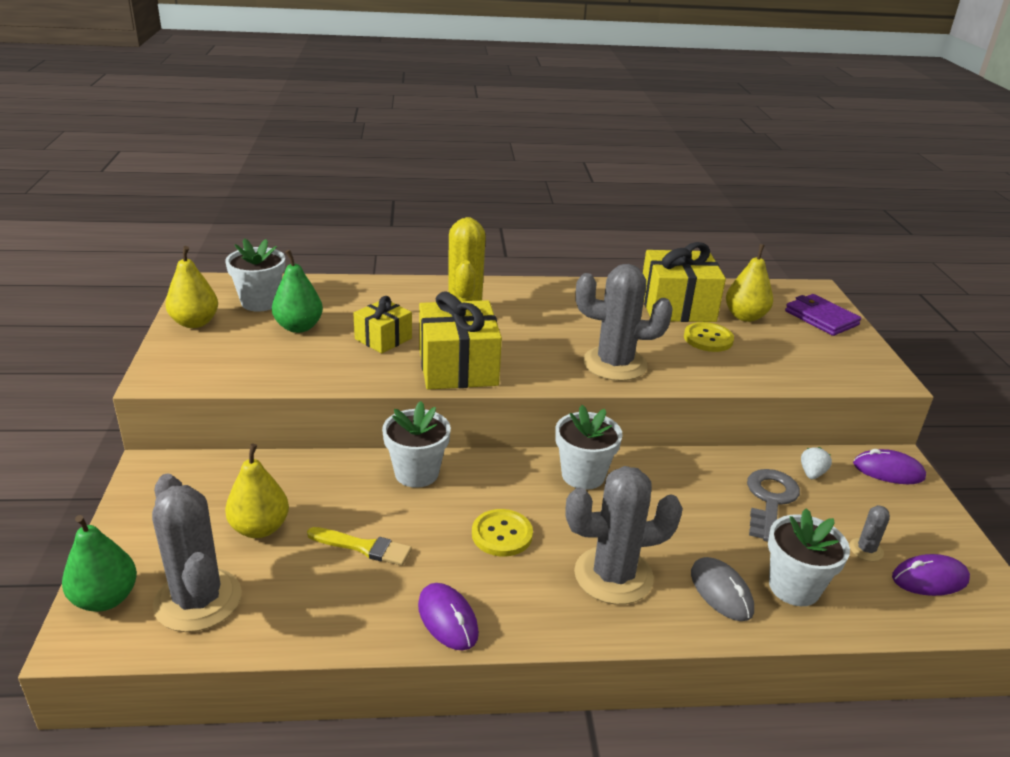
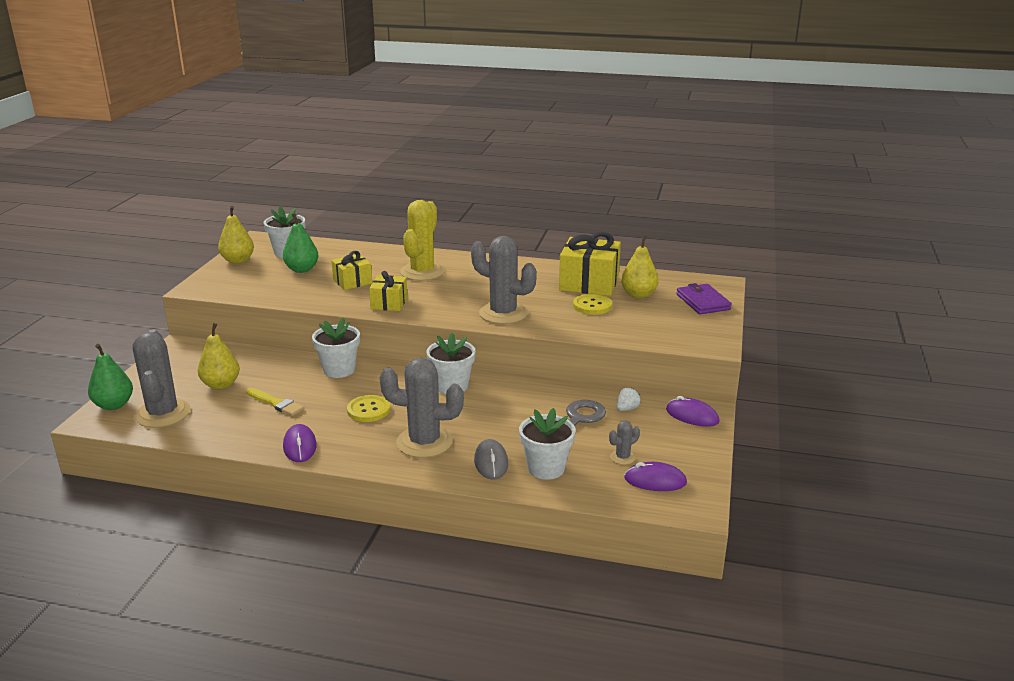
camera: 20 degrees right, 5 degrees down
yellow gift [419,291,502,390] -> yellow gift [369,271,408,311], size x0.58

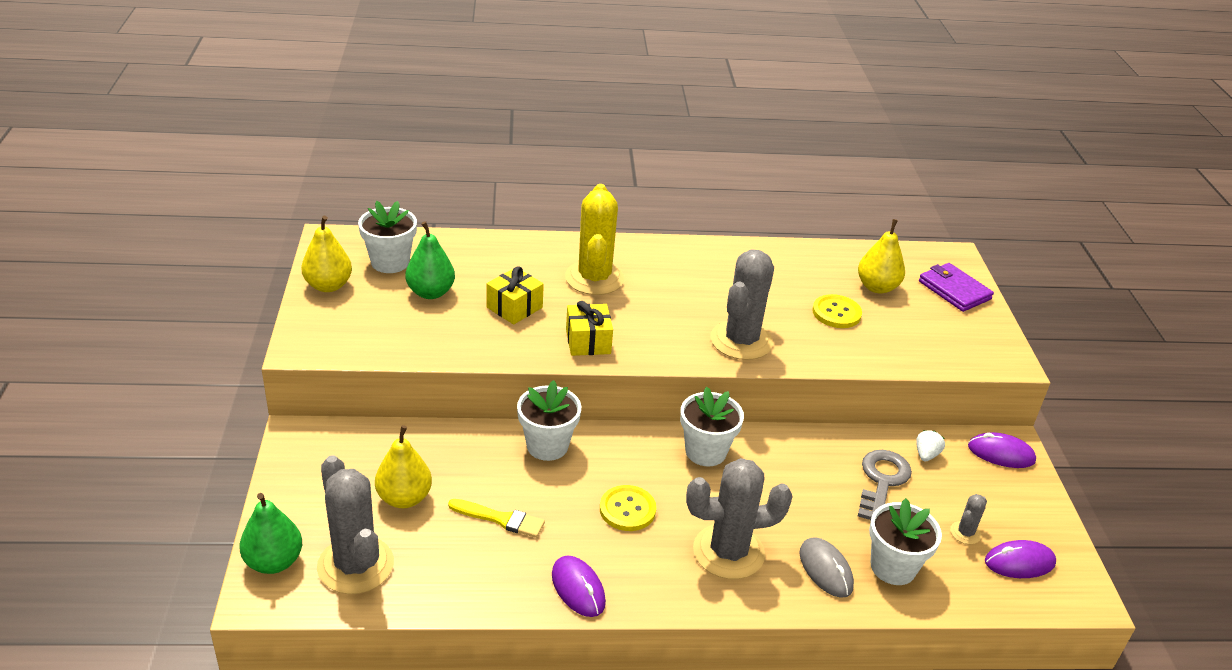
camera: 20 degrees left, 10 degrees up
grey cactus [471,236,537,324] -> grey cactus turned 75 degrees counterclockwise [710,250,774,360]
yellow gift [559,232,621,296] -> none

